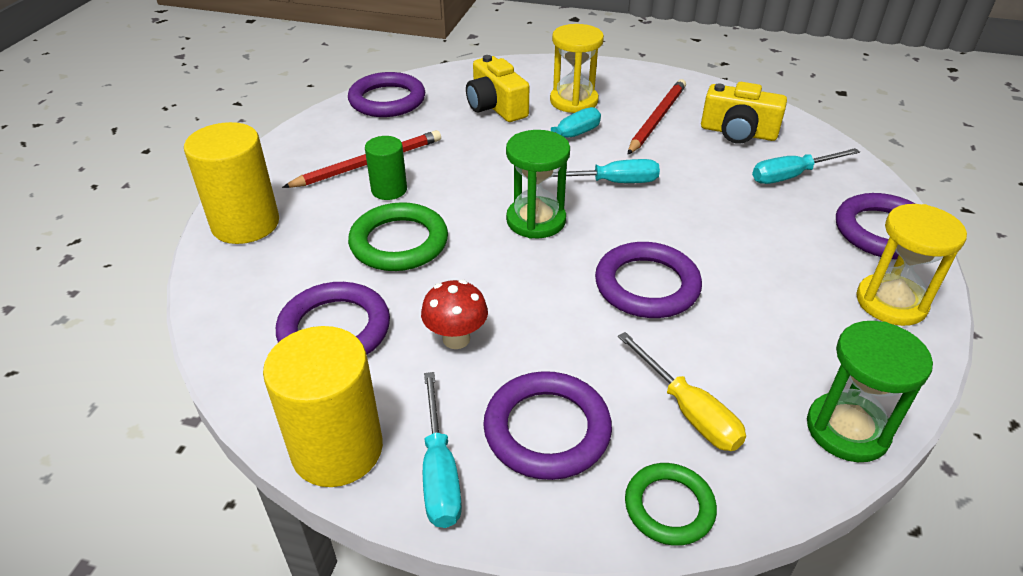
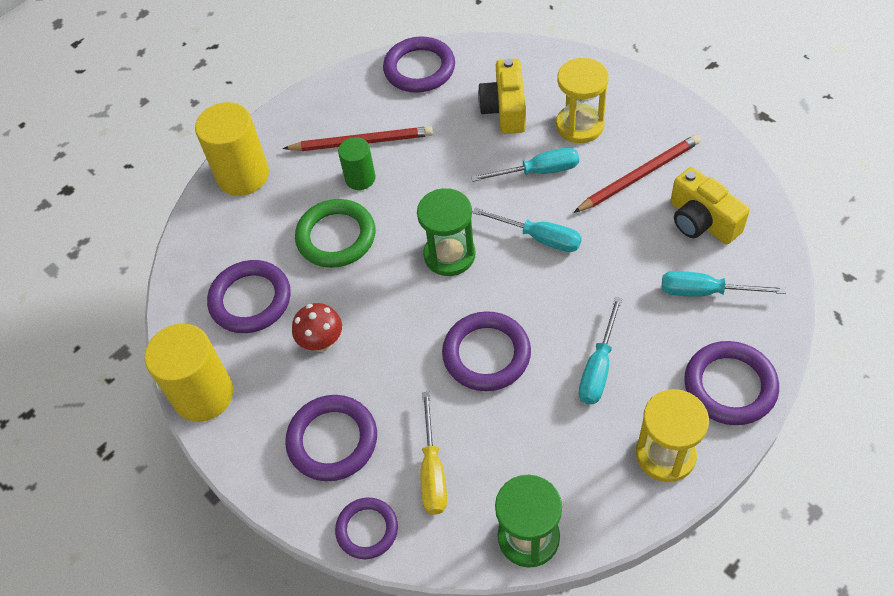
camera: 35 degrees right, 15 degrees up
turquoise screwdriver [423,372,462,528] -> turquoise screwdriver moved to [579,297,622,404]
green ring [625,463,717,546] -> purple ring [335,497,398,559]

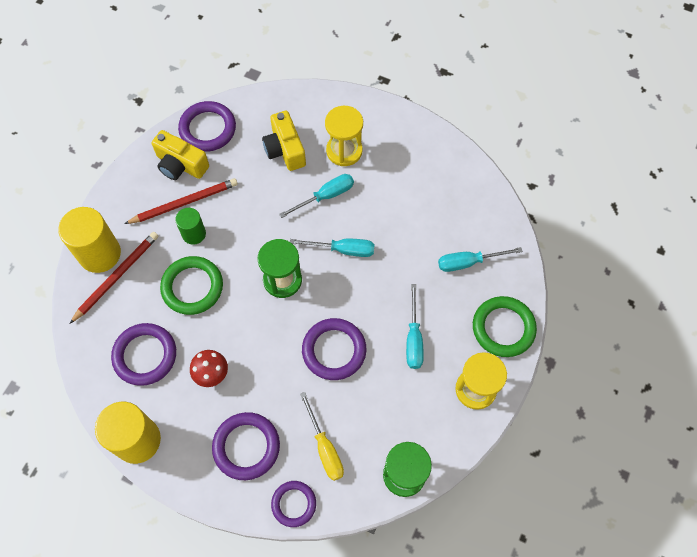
camera: 25 degrees left, 10 degrees up
red pencil [573,134,701,213] -> red pencil moved to [69,232,159,324]
yellow camera [670,167,750,244] -> yellow camera moved to [152,130,209,180]
purple ring [684,341,779,425] -> green ring [473,296,537,357]

